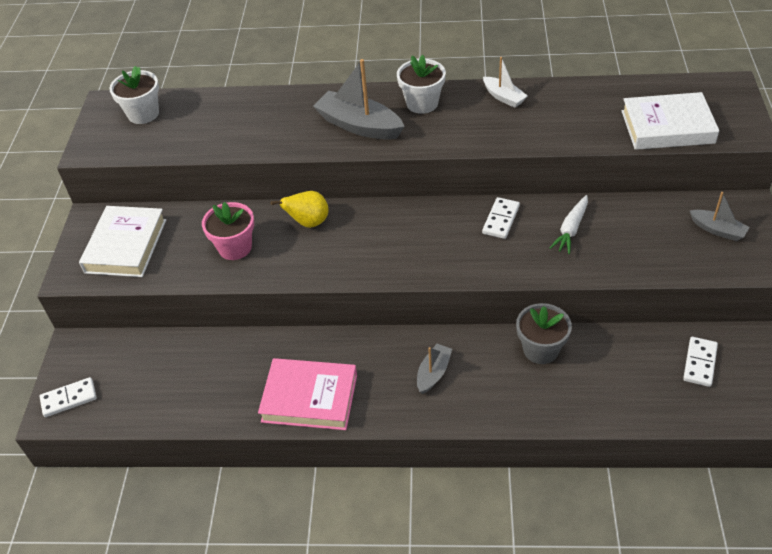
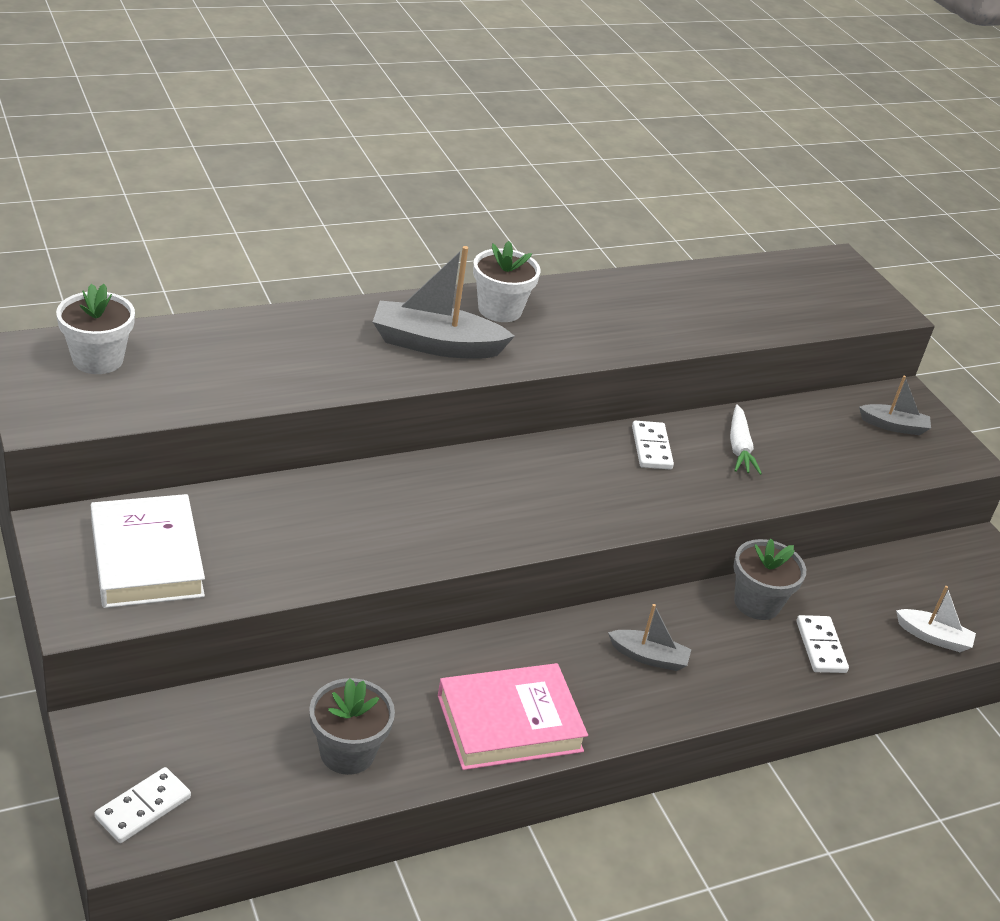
camera: 35 degrees left, 10 degrees down
pink flower pot [202,202,254,260] -> none
yellow pear [271,191,329,228] -> none
grey boat [417,344,452,394] -> grey boat turned 105 degrees clockwise [608,604,691,671]
white boat [483,57,527,108] -> white boat moved to [896,586,976,652]
white book [621,92,719,150] -> none
white domino [683,337,718,387] -> white domino moved to [796,615,849,673]
none -> grey flower pot [309,678,395,775]

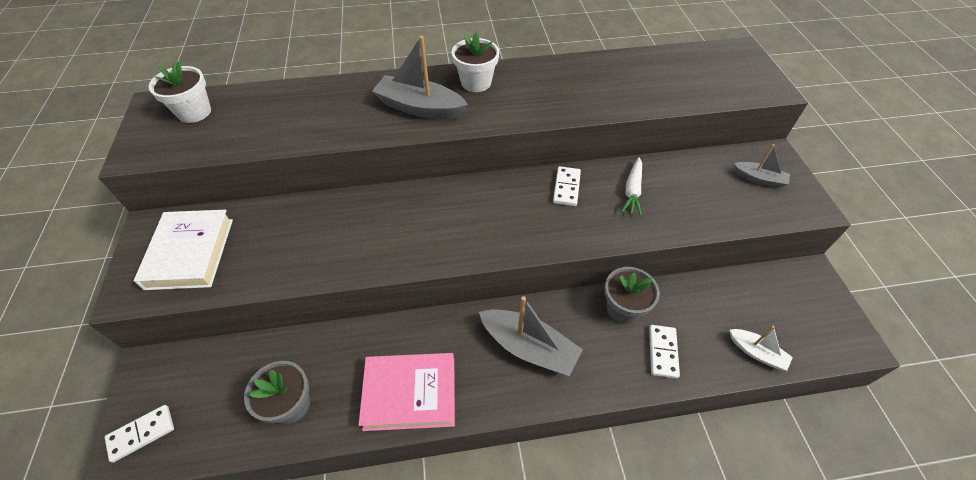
camera: 20 degrees right, 15 degrees up
grey boat [608,604,691,671] -> grey boat [479,296,583,376], size x1.79

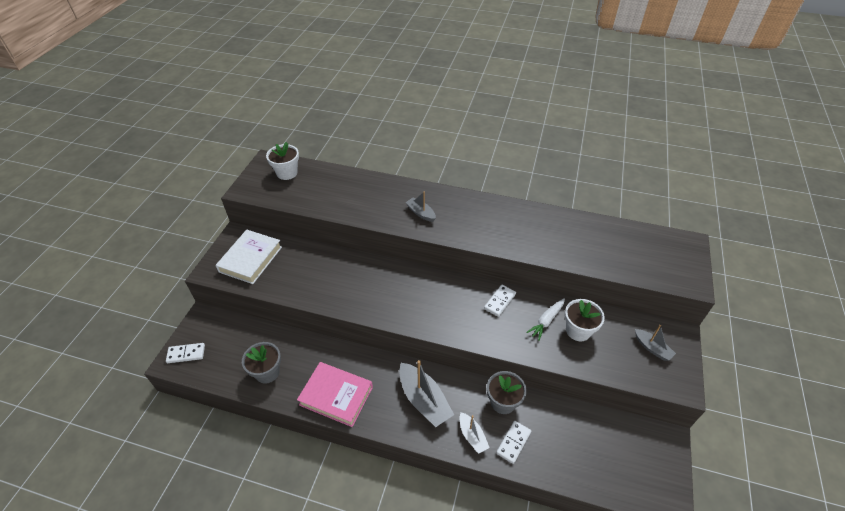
camera: 25 degrees right, 5 degrees down
grey boat [372,35,468,119] -> grey boat [405,191,436,222], size x0.56
white flower pot [452,33,499,92] -> white flower pot moved to [565,299,605,341]
white boat [730,325,793,371] -> white boat moved to [460,412,490,454]

